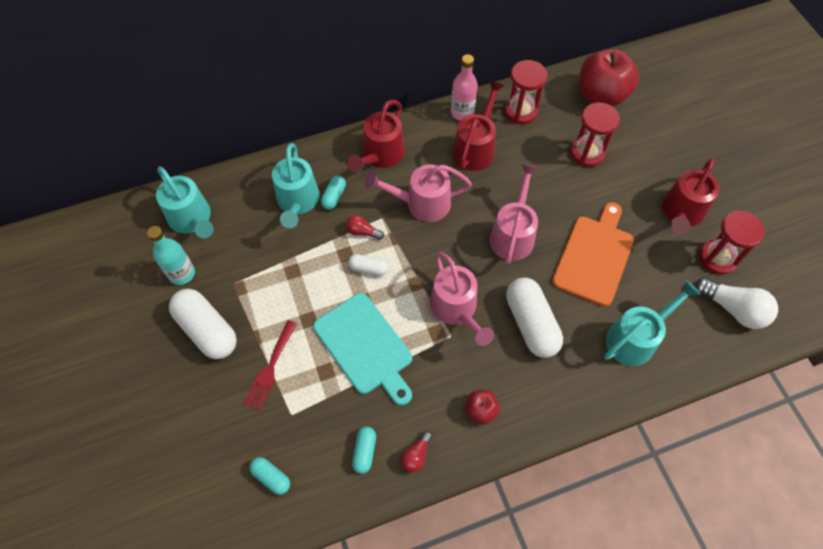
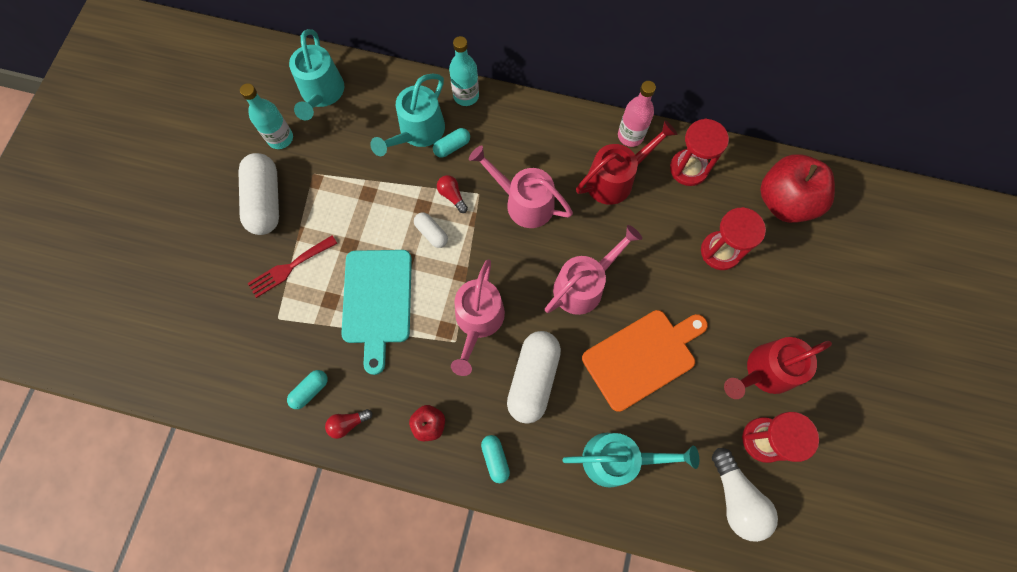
camera: 35 degrees right, 10 degrees up
turquoise capsule [249,457,290,495] -> turquoise capsule moved to [481,435,510,483]
red watering can [347,100,405,172] -> none
none -> turquoise bottle [449,36,479,106]

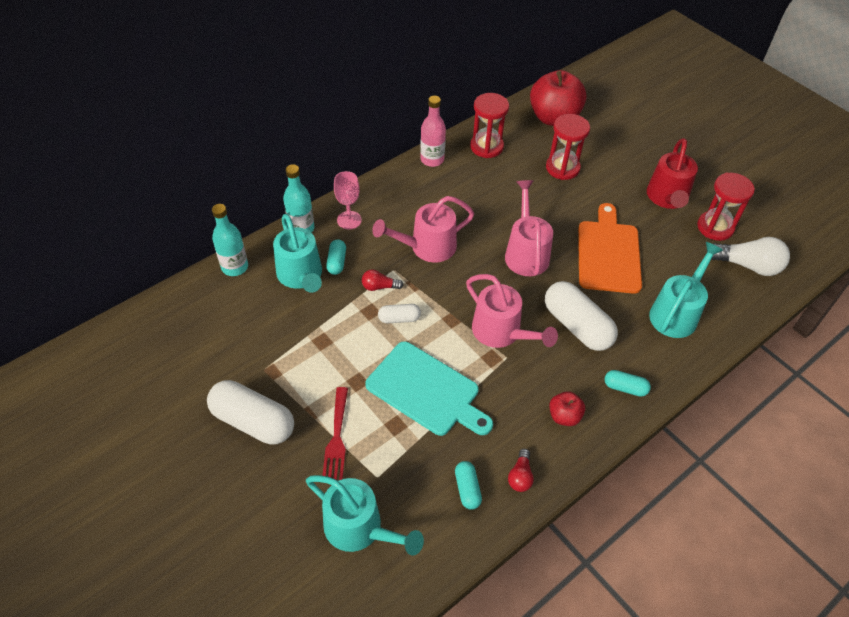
camera: 55 degrees left, 20 degrees down
turquoise bottle [240,83,293,149] -> turquoise bottle moved to [212,204,248,276]
turquoise watering can [289,29,344,120] -> turquoise watering can moved to [306,475,424,555]
red watering can [576,120,677,205] -> none
none -> pink goblet [334,171,362,230]

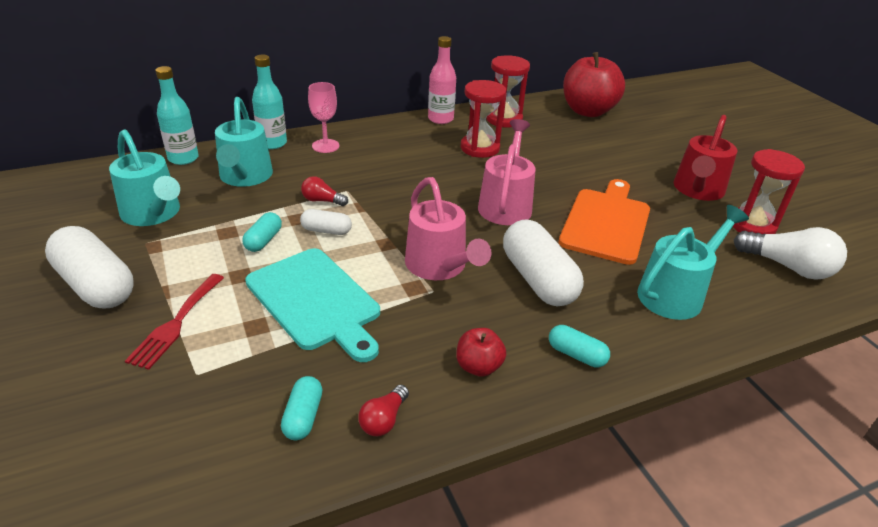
camera: 15 degrees right, 15 degrees down
turquoise watering can [306,475,424,555] -> turquoise watering can moved to [109,129,180,226]
turquoise capsule [326,240,346,275] -> turquoise capsule moved to [242,212,282,252]
pink watering can [372,196,474,263] -> none
red hourglass [546,114,590,180] -> red hourglass moved to [461,80,507,158]

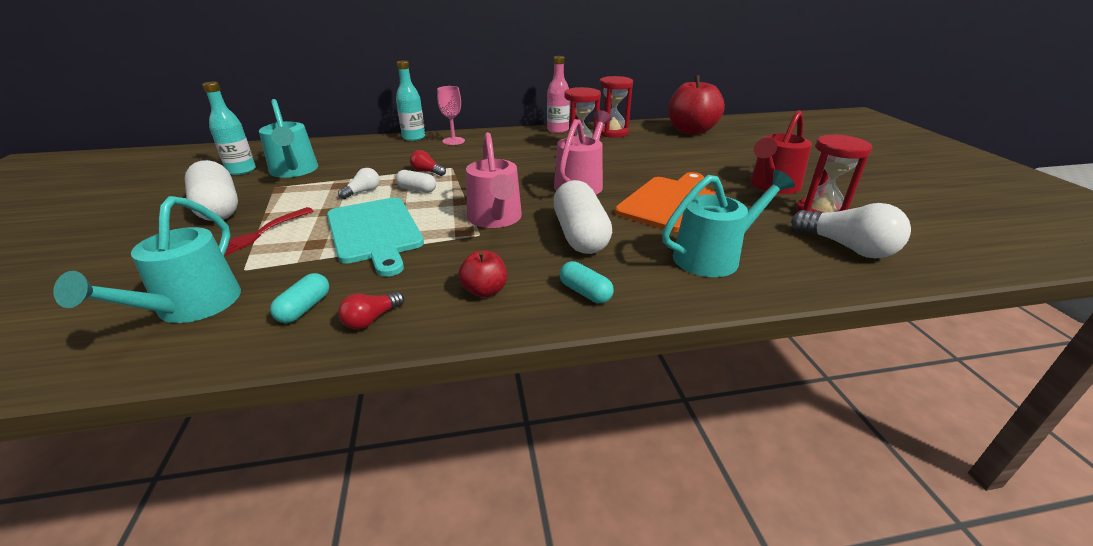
camera: 15 degrees right, 5 degrees down
turquoise bottle [155,66,199,165] -> turquoise bottle moved to [202,82,256,175]
turquoise watering can [215,97,273,187] -> turquoise watering can moved to [53,196,241,323]
turquoise capsule [242,212,282,252] -> white light bulb [338,168,380,199]

